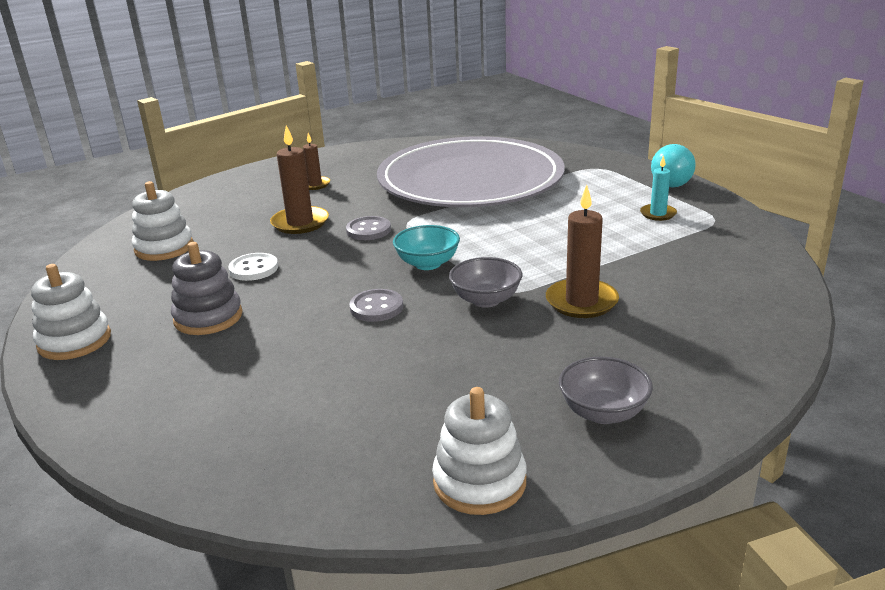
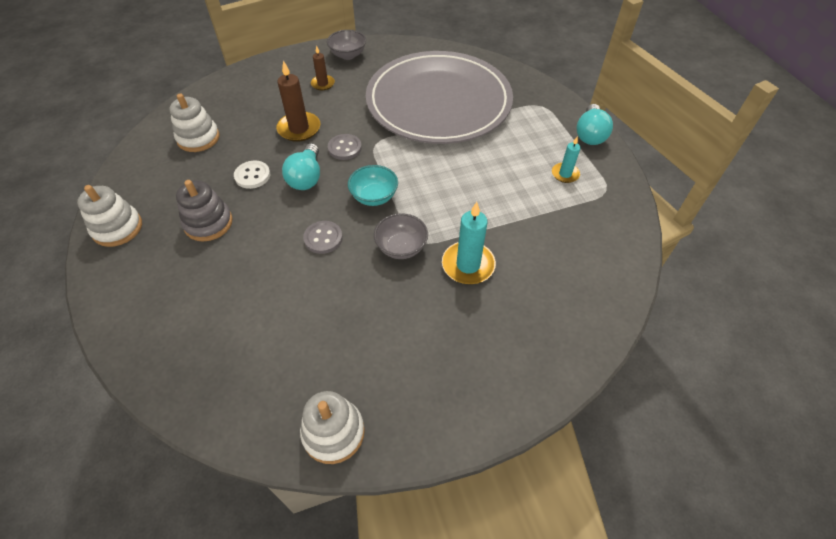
camera: 10 degrees right, 25 degrees up
brown candle [546,185,619,318] -> turquoise candle [442,202,496,284]
grey bowl [559,357,653,424] -> grey bowl moved to [327,30,366,60]
none -> turquoise light bulb [282,143,320,190]

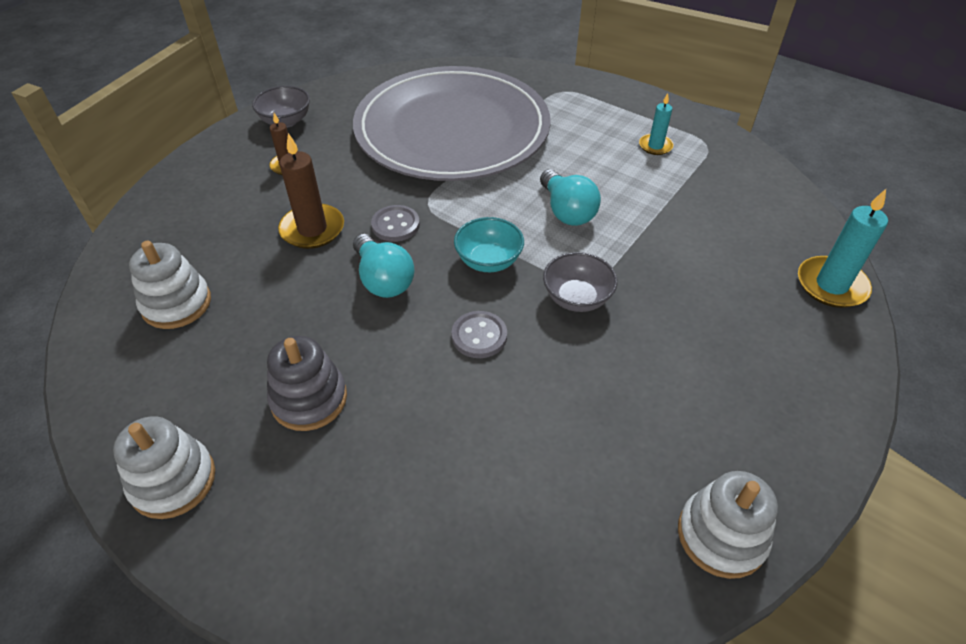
camera: 35 degrees left, 5 degrees down
white button [234,161,270,189] -> none
turquoise candle [442,202,496,284] -> turquoise candle moved to [798,189,888,308]
turquoise light bulb [576,104,613,145] -> turquoise light bulb moved to [540,169,601,226]

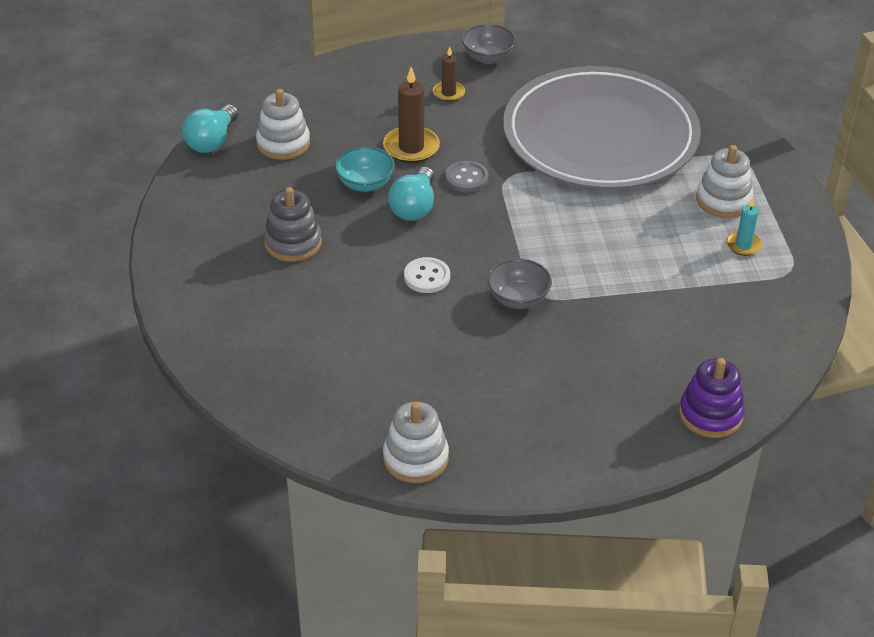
camera: 45 degrees right, 5 degrees down
white stacking toy [113,416,215,519] -> white stacking toy moved to [696,145,753,218]
grey button [452,311,507,358] -> white button [404,257,450,293]
turquoise bowl [454,217,524,272] -> turquoise bowl moved to [335,147,395,192]
turquoise light bulb [540,169,601,226] -> turquoise light bulb moved to [182,105,239,153]
turquoise candle [798,189,888,308] -> purple stacking toy [679,358,745,438]

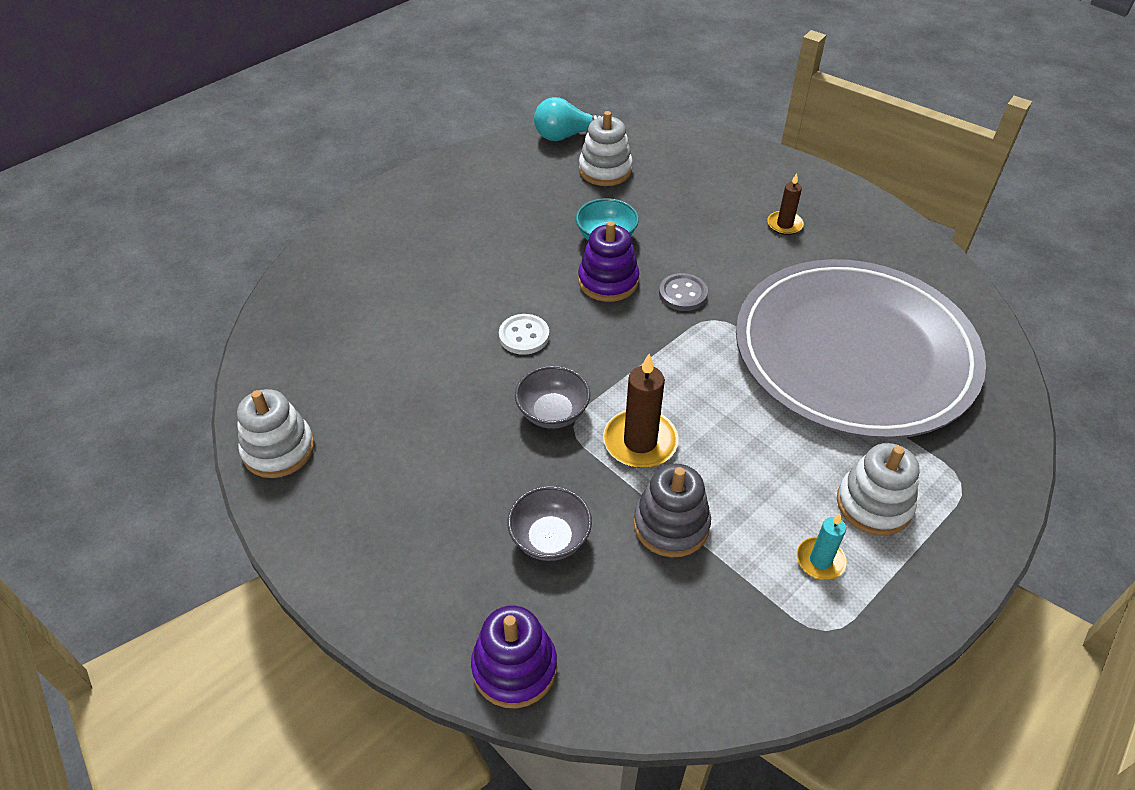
camera: 55 degrees right, 5 degrees up
grey stacking toy [264,187,322,262] -> grey stacking toy moved to [634,464,711,557]
brown candle [383,67,440,163] -> brown candle moved to [603,354,679,468]
turquoise light bulb [388,167,434,221] -> purple stacking toy [578,221,639,302]
grey bowl [462,24,516,64] -> grey bowl moved to [507,486,592,561]

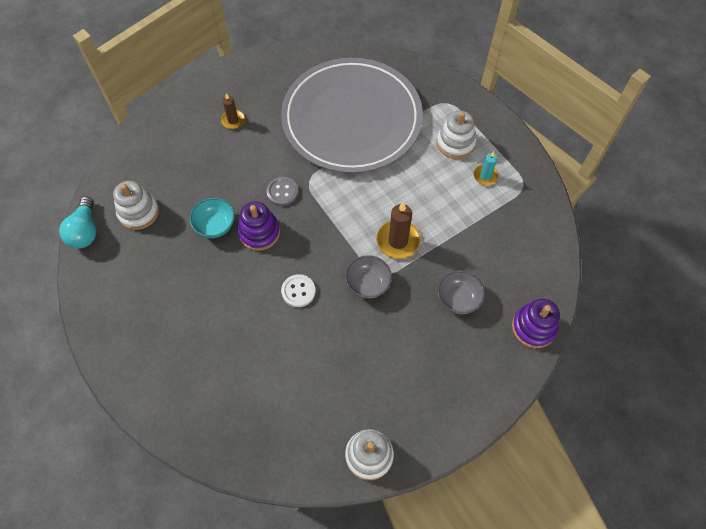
camera: 80 degrees left, 15 degrees up
grey stacking toy [634,464,711,557] -> none

